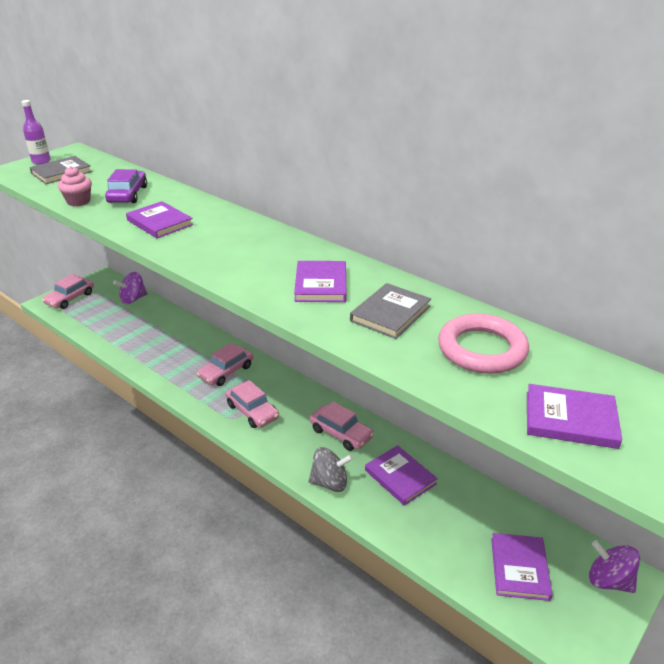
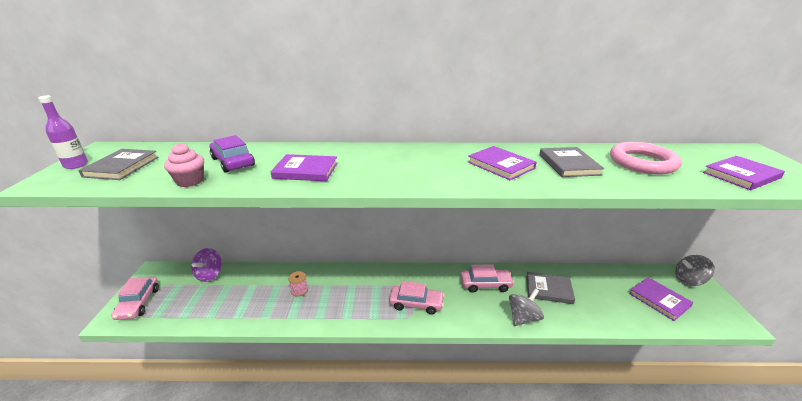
camera: 40 degrees left, 5 degrees down
pink car [197,343,253,386] -> none
purple book [365,445,438,506] -> grey book [526,272,575,304]
purple spinning top [589,540,640,593] -> grey spinning top [675,255,714,286]
none -> pink spool [288,271,308,297]

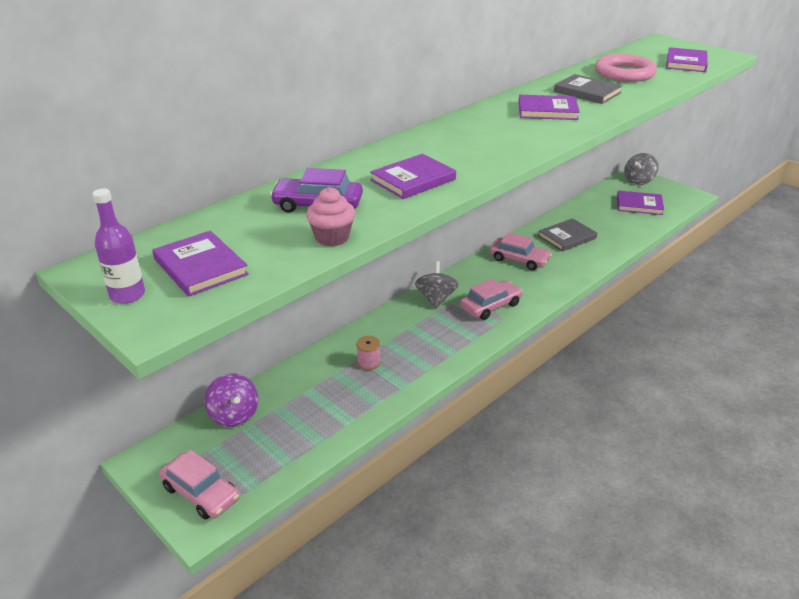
camera: 45 degrees left, 5 degrees up
grey book [78,149,158,180] -> purple book [152,231,249,297]
pink car [461,264,514,293] -> pink car turned 75 degrees clockwise [490,232,552,270]
grey spinning top [509,288,544,326] -> grey spinning top moved to [415,261,458,309]

